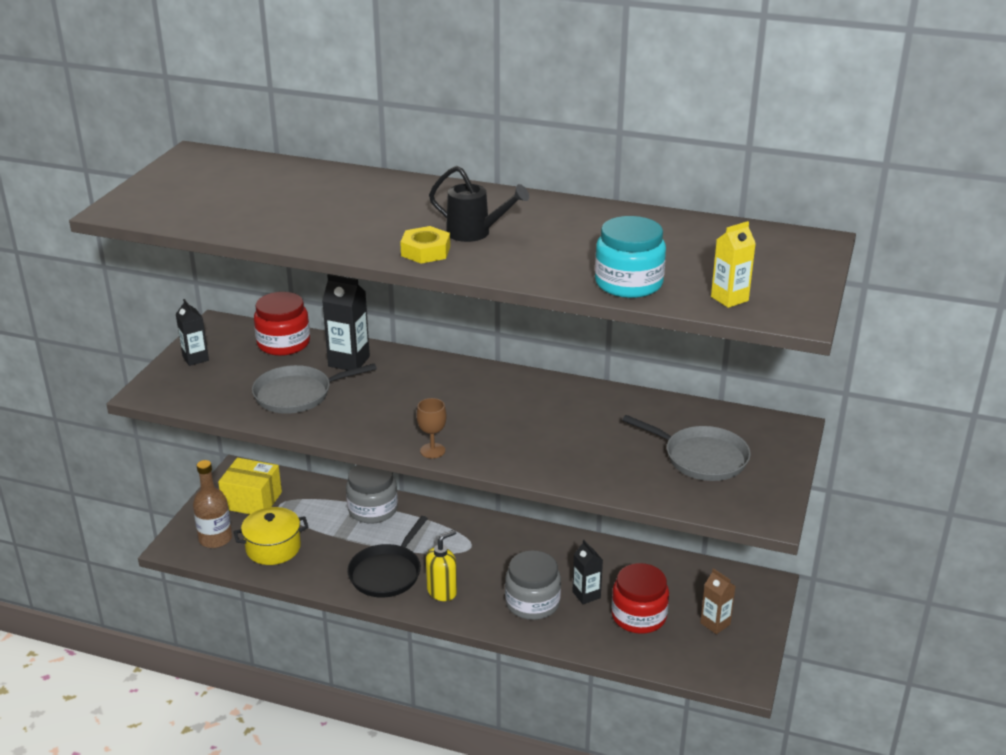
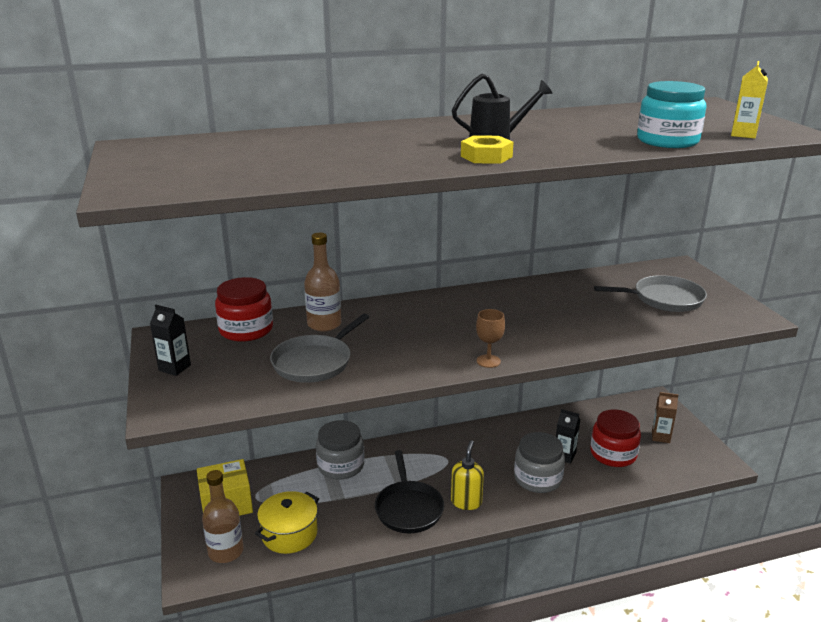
camera: 35 degrees left, 5 degrees down
black carton [322,274,370,370] -> brown bottle [304,233,341,332]

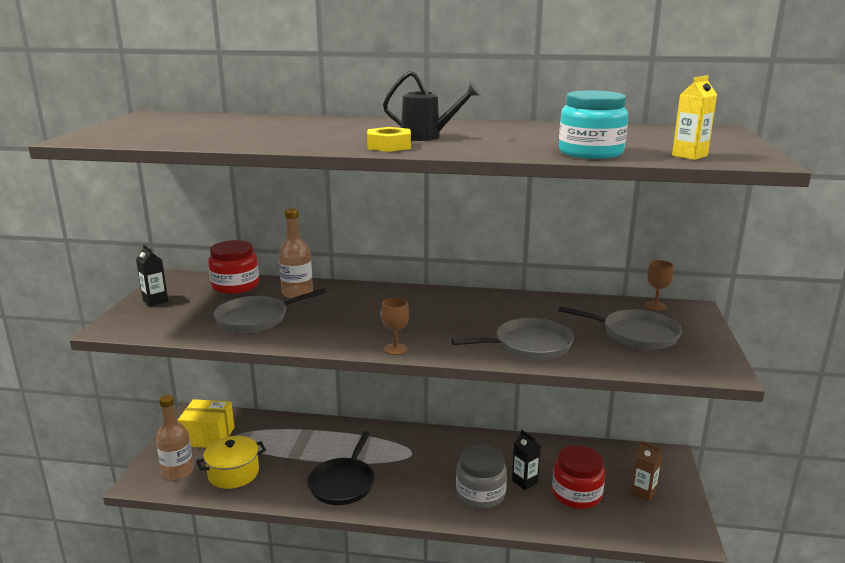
camera: 25 degrees right, 5 degrees down
grey jar [316,420,364,480] -> none
yellow soap dispenser [451,440,484,510] -> none
none -> grey pan [451,318,574,360]
none -> brown goblet [645,260,674,311]

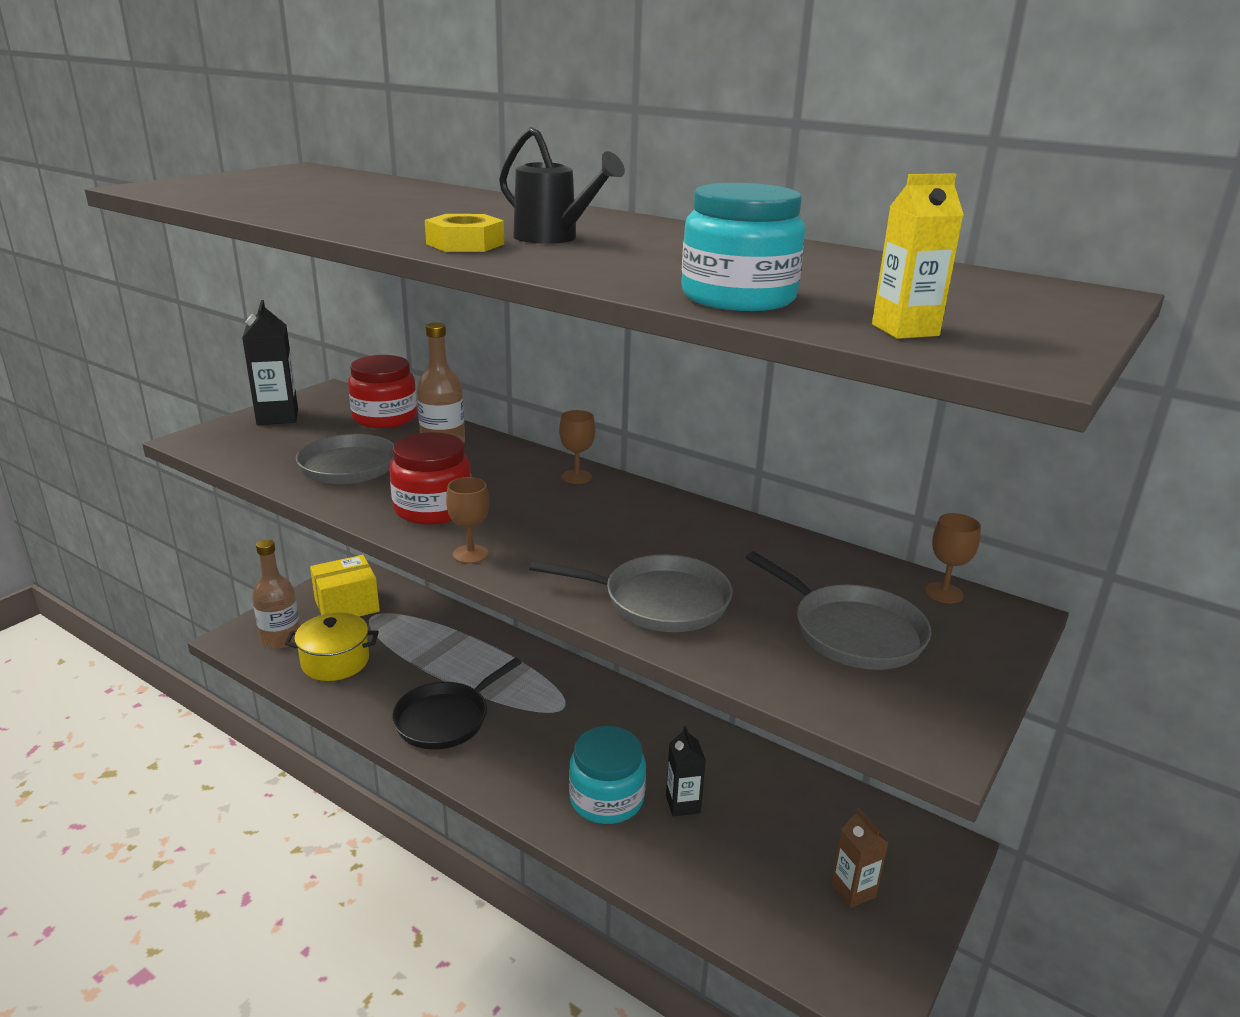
camera: 25 degrees right, 5 degrees up
black carton [136,244,168,306] -> black carton [242,300,298,425], size x1.51
yellow box [178,399,234,448] -> yellow box turned 60 degrees counterclockwise [310,555,380,617]
grey jar [456,445,507,509] -> turquoise jar [569,726,646,824]
red jar [552,445,605,509] -> red jar moved to [389,432,471,525]
none -> brown goblet [559,410,595,484]

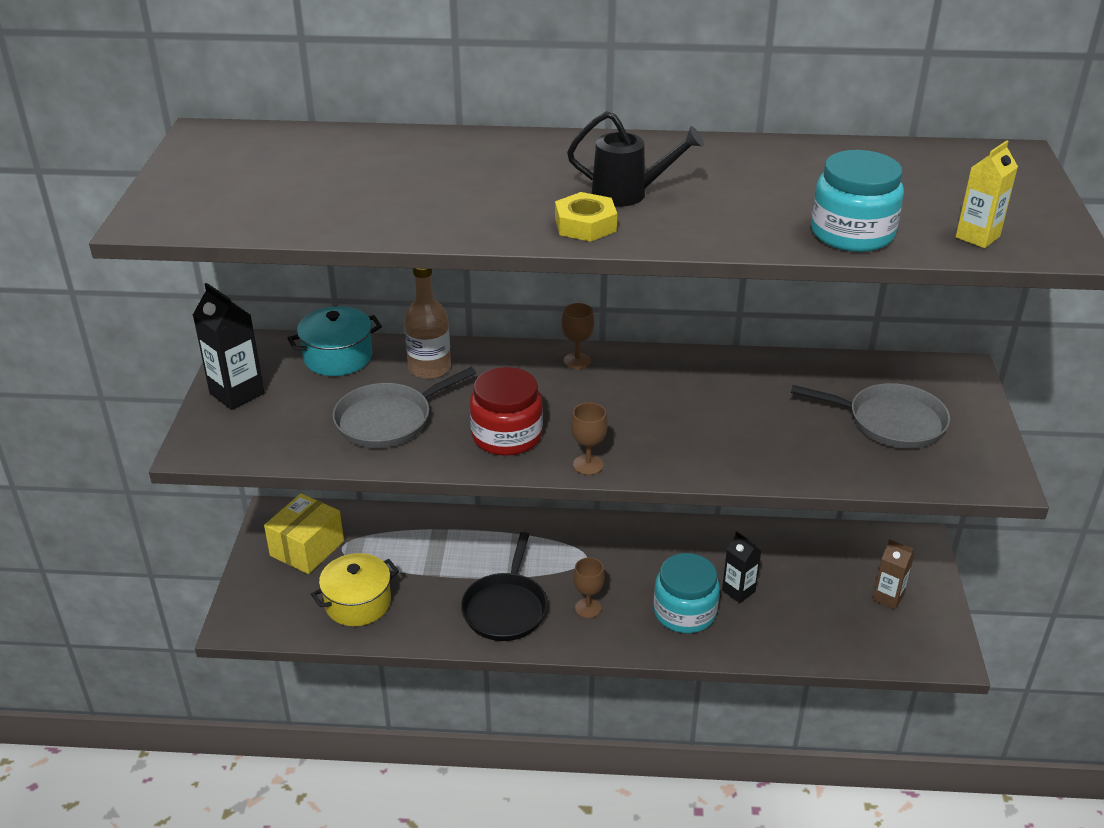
camera: 30 degrees left, 10 degrees up
brown bottle [252,539,300,649] -> none
red jar [348,355,417,428] -> turquoise pot [288,307,382,376]
grey pan [529,554,733,632] -> none
brown goblet [925,513,981,603] -> brown goblet moved to [573,558,605,618]

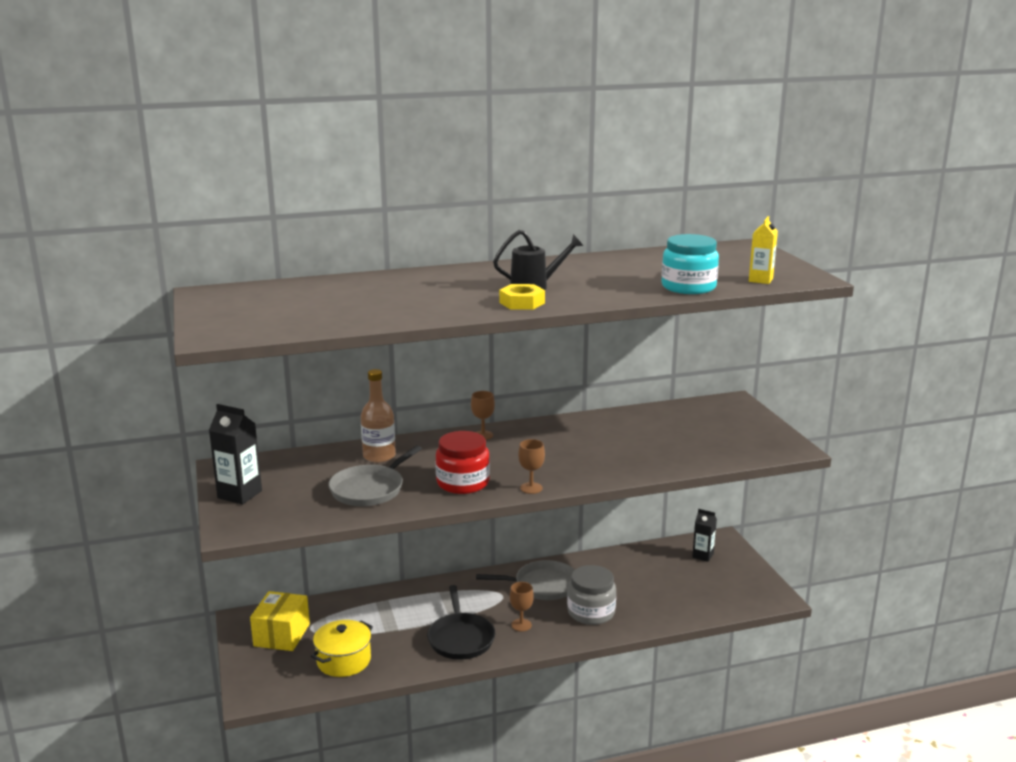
camera: 20 degrees left, 15 degrees down
turquoise pot [288,307,382,376] -> none
turquoise jar [654,553,720,633] -> grey jar [567,565,616,625]
black carton [722,531,761,603] -> black carton moved to [692,509,717,562]
grey pan [791,383,950,449] -> grey pan moved to [476,560,575,600]
brown carton [873,539,914,609] -> none

